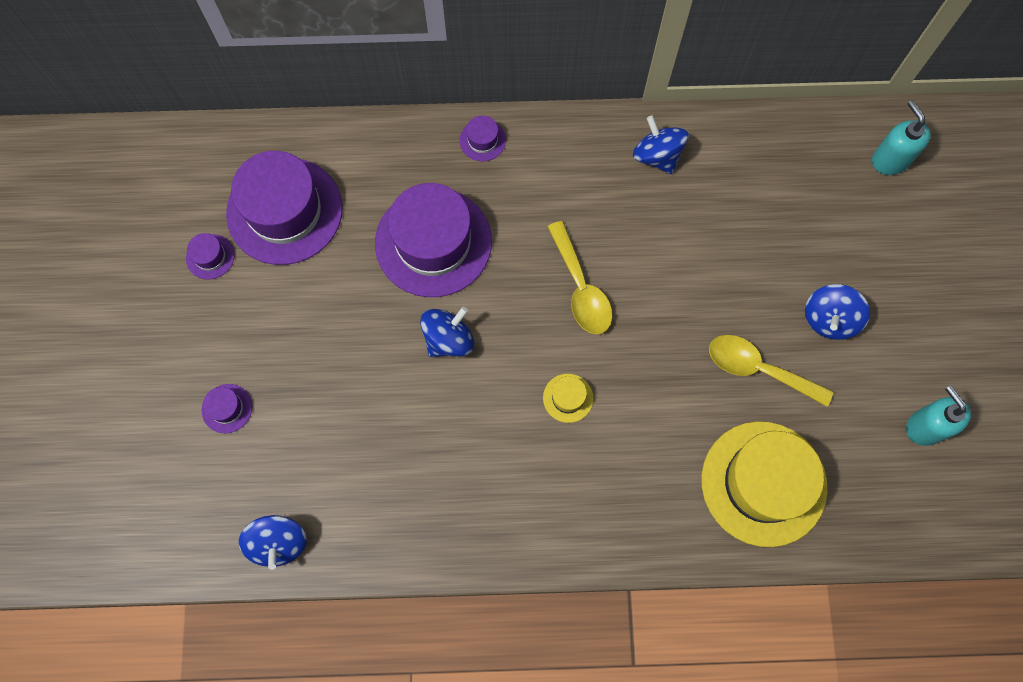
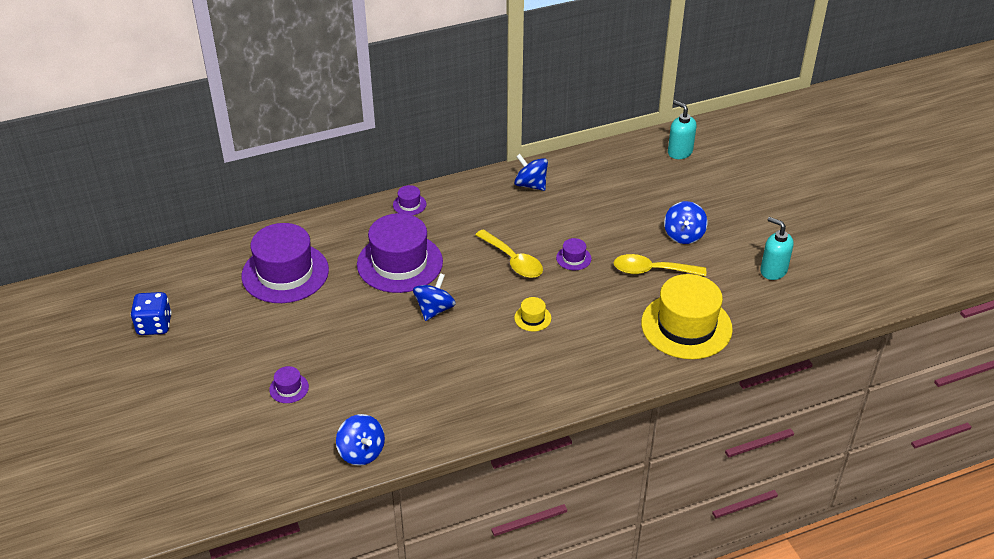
camera: 20 degrees left, 30 degrees down
purple hat [186,233,234,279] -> purple hat moved to [556,238,591,270]
none -> blue dice [130,292,172,335]

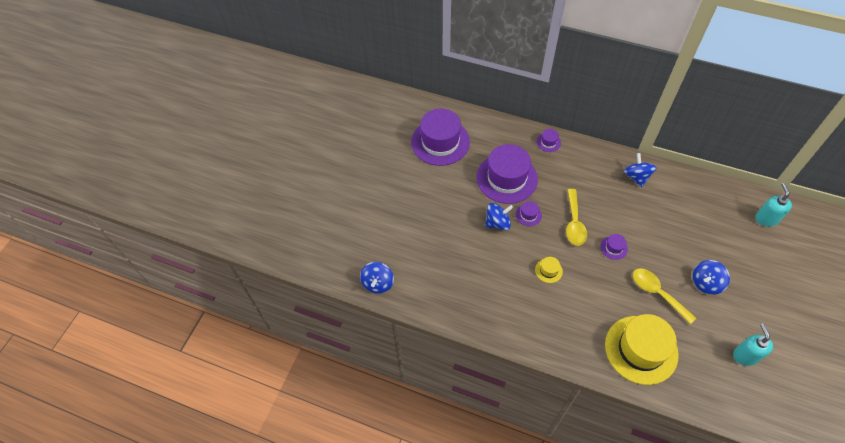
camera: 45 degrees right, 15 degrees up
blue dice [130,292,172,335] -> none
purple hat [269,366,309,403] -> purple hat moved to [516,201,542,226]

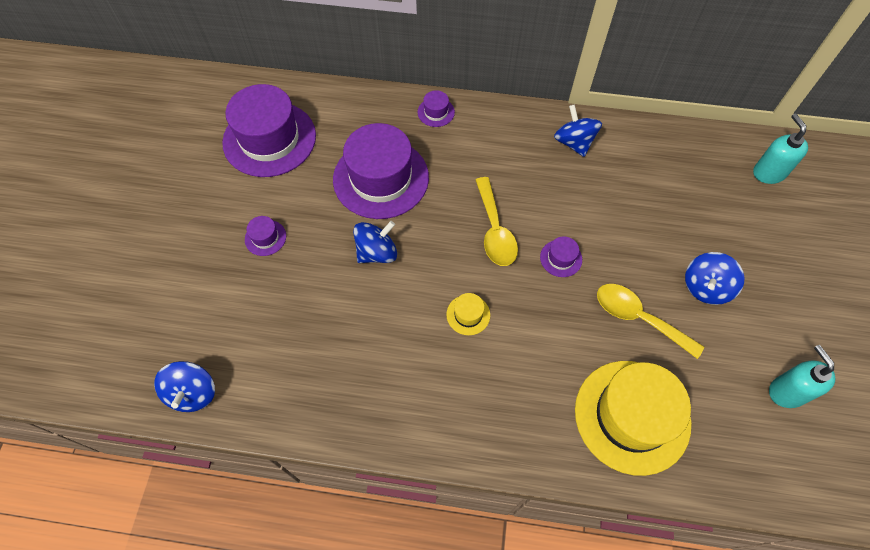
camera: 15 degrees left, 5 degrees up
purple hat [516,201,542,226] -> purple hat moved to [245,216,286,256]

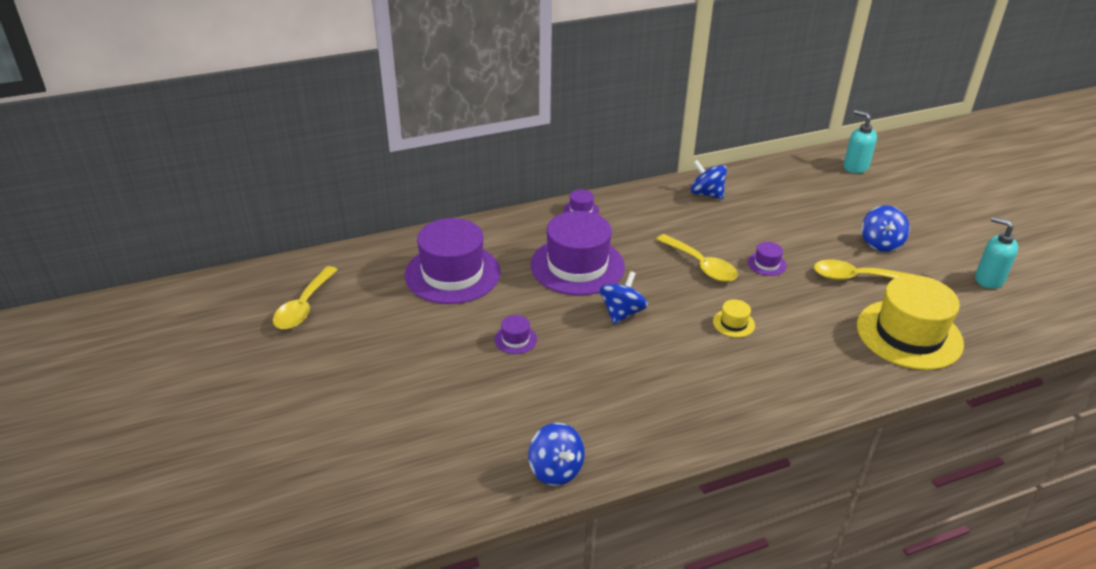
camera: 30 degrees left, 25 degrees down
none -> yellow spoon [273,266,338,329]

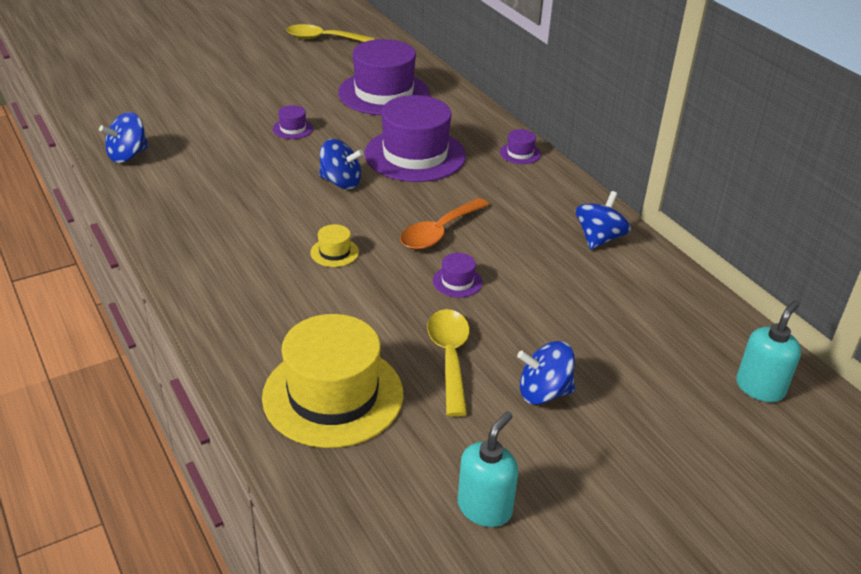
camera: 80 degrees right, 0 degrees up
yellow spoon [656,234,738,282] -> orange spoon [400,198,489,250]

